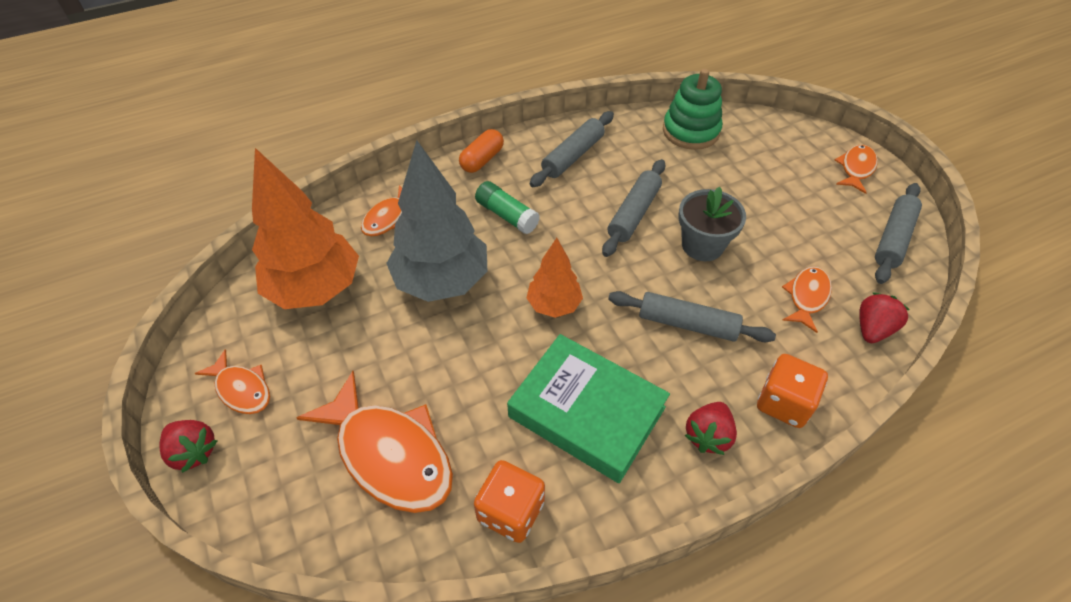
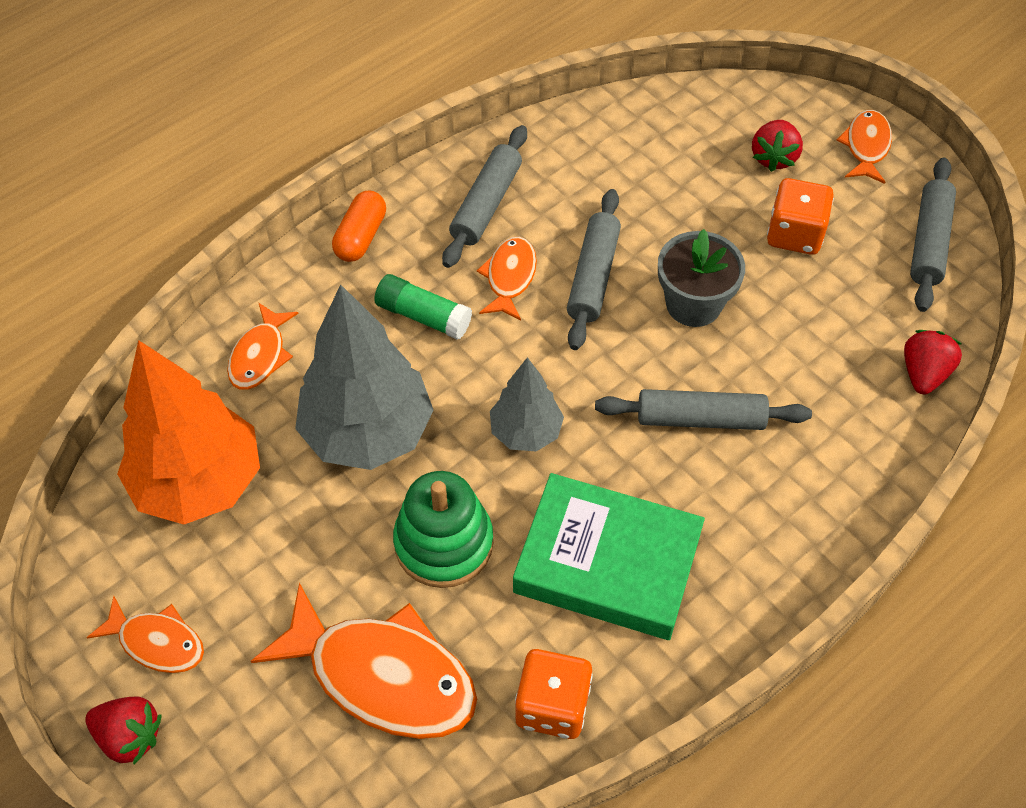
camera: 15 degrees left, 5 degrees up
orange tree [527,238,583,318] -> grey tree [490,357,564,451]
green stacking toy [663,69,722,150] -> green stacking toy moved to [393,471,493,588]
red strawberry [685,402,737,455] -> red strawberry moved to [752,120,803,172]
orange dice [757,354,828,428] -> orange dice moved to [767,178,834,255]
orange fish [782,267,832,333] -> orange fish moved to [477,237,537,321]

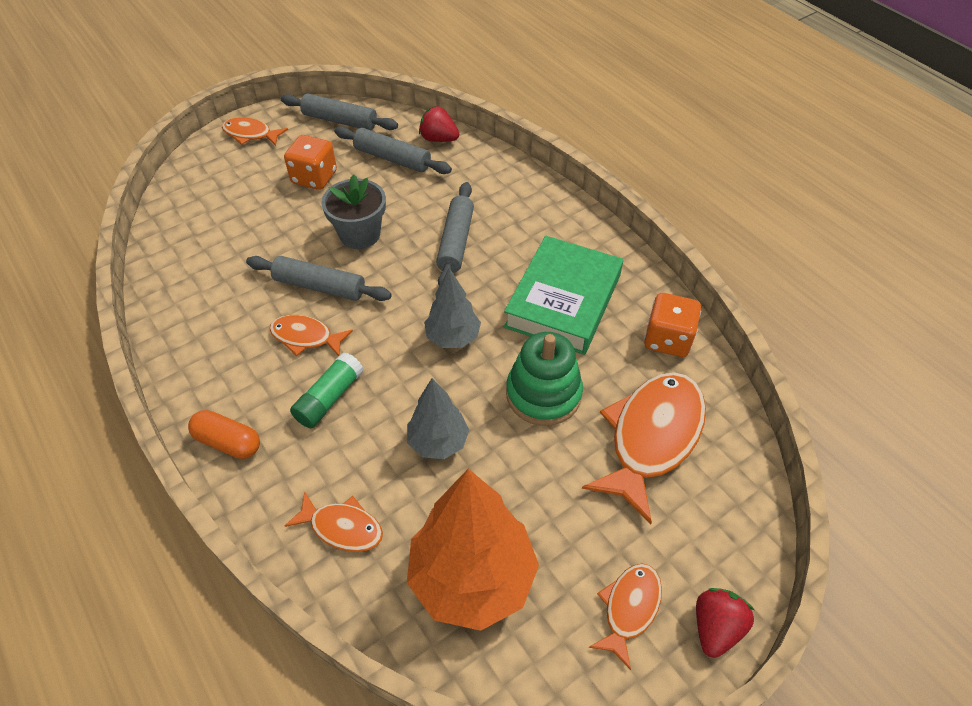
camera: 85 degrees left, 5 degrees down
grey tree [295,284,434,470] -> grey tree [407,378,469,459], size x0.55
grey rolling pin [442,125,527,268] -> grey rolling pin moved to [334,126,452,174]
red strawberry [752,120,803,172] -> none

